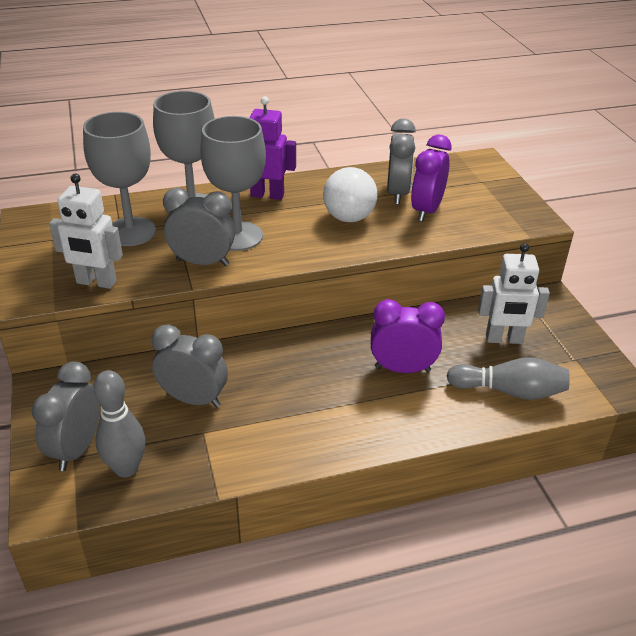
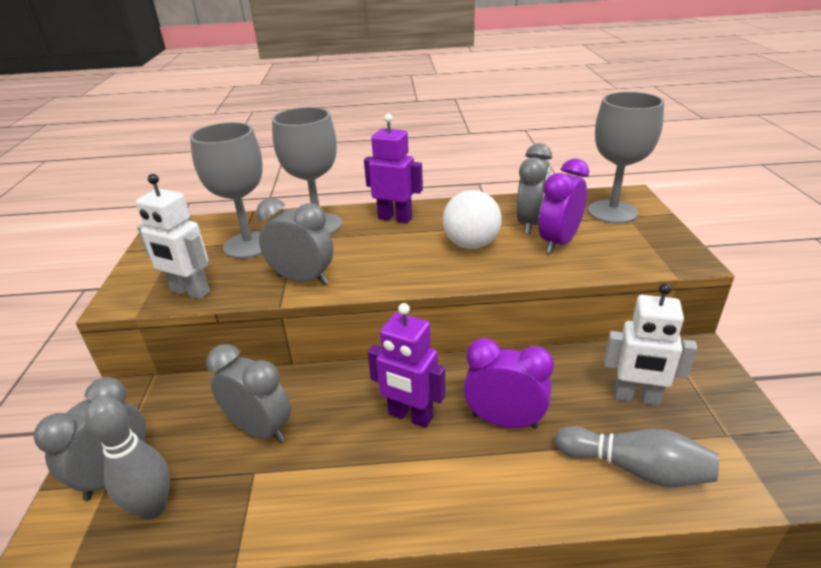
camera: 15 degrees right, 5 degrees down
grey goblet [200,116,266,251] -> grey goblet moved to [588,92,664,224]
none -> purple robot [367,303,445,428]

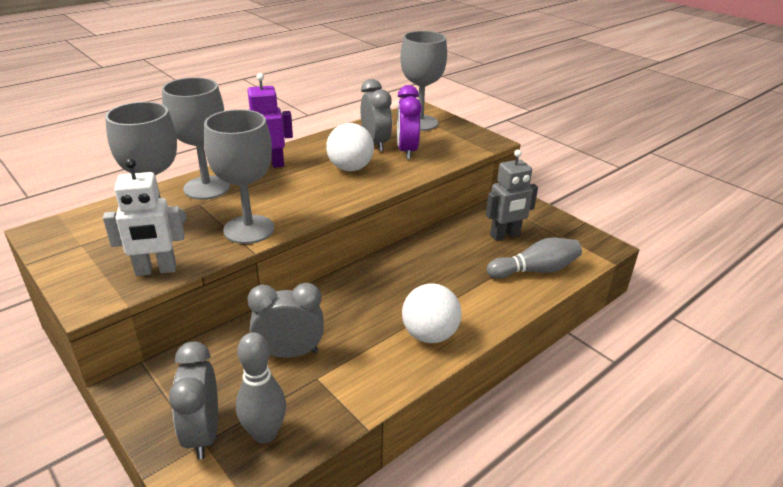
camera: 40 degrees left, 0 degrees up
grey clock [256,198,334,285] -> grey goblet [204,109,274,244]
purple robot [367,303,445,428] -> none
purple clock [464,338,554,429] -> none
white robot [604,283,697,406] -> grey robot [486,150,538,241]
none -> white ball [402,283,462,343]

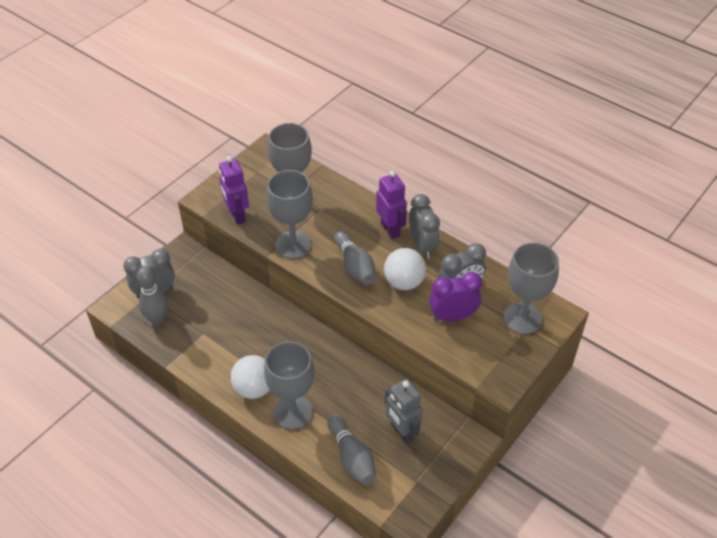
camera: 80 degrees right, 15 degrees up
white robot [103,158,185,276] -> purple robot [219,156,249,224]
grey goblet [162,77,230,200] -> grey goblet moved to [264,341,315,430]
grey clock [247,283,324,358] -> grey clock moved to [409,194,440,259]
none -> grey bowling pin [334,230,376,285]

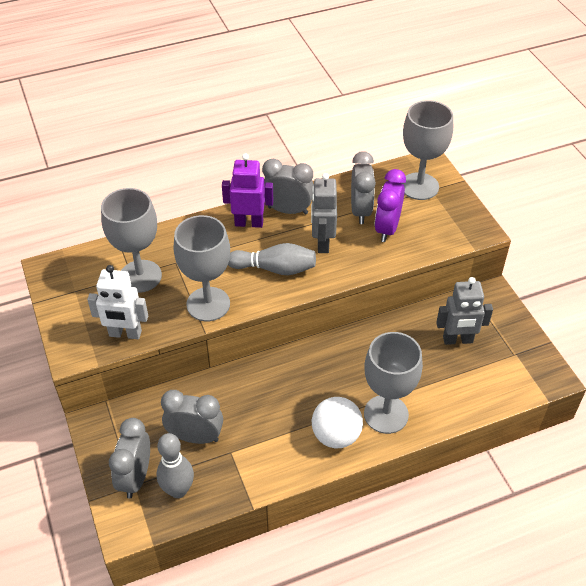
camera: 60 degrees left, 0 degrees up
purple robot [219,156,249,224] -> white robot [87,265,148,339]
grey bowling pin [327,414,376,485] -> none
white ball [384,248,426,290] -> grey robot [311,173,337,253]
none -> grey clock [161,390,223,444]

